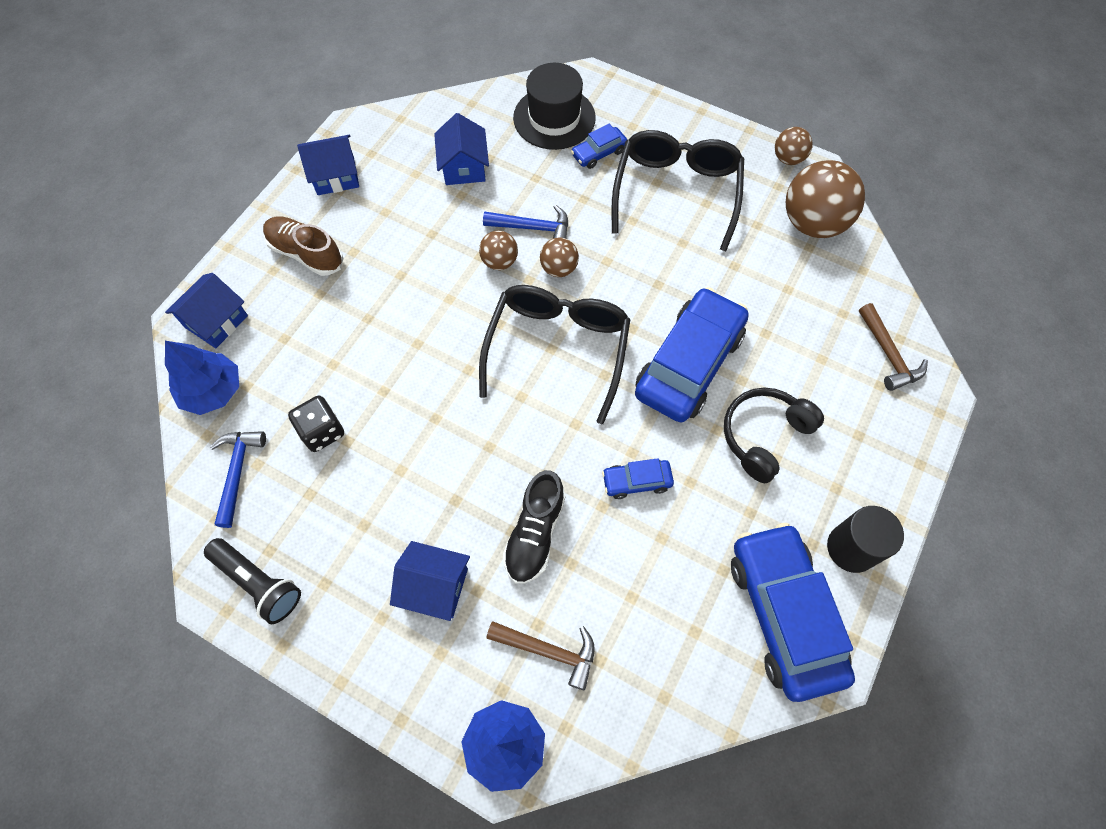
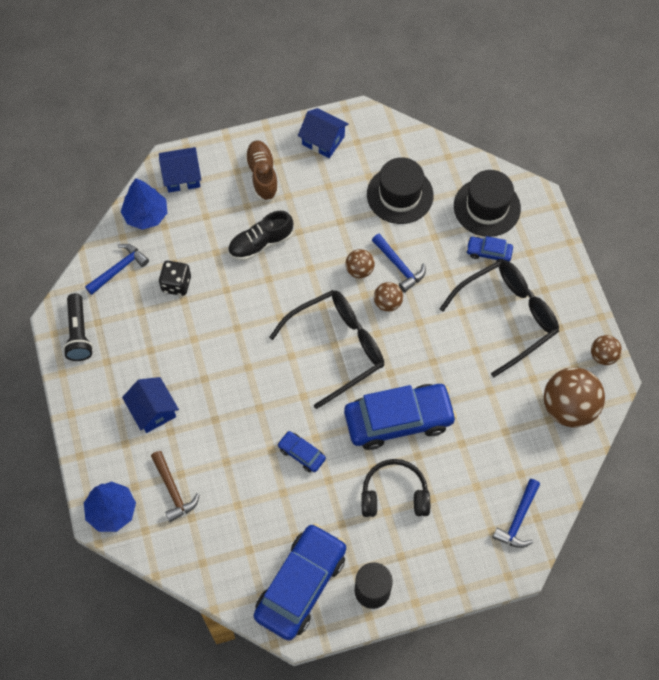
camera: 45 degrees right, 0 degrees up
blue house [434,113,489,185] -> black hat [367,157,434,224]
black shoe [503,470,566,584] -> black shoe moved to [228,211,293,261]
brown hammer [859,303,928,391] -> blue hammer [492,479,540,548]

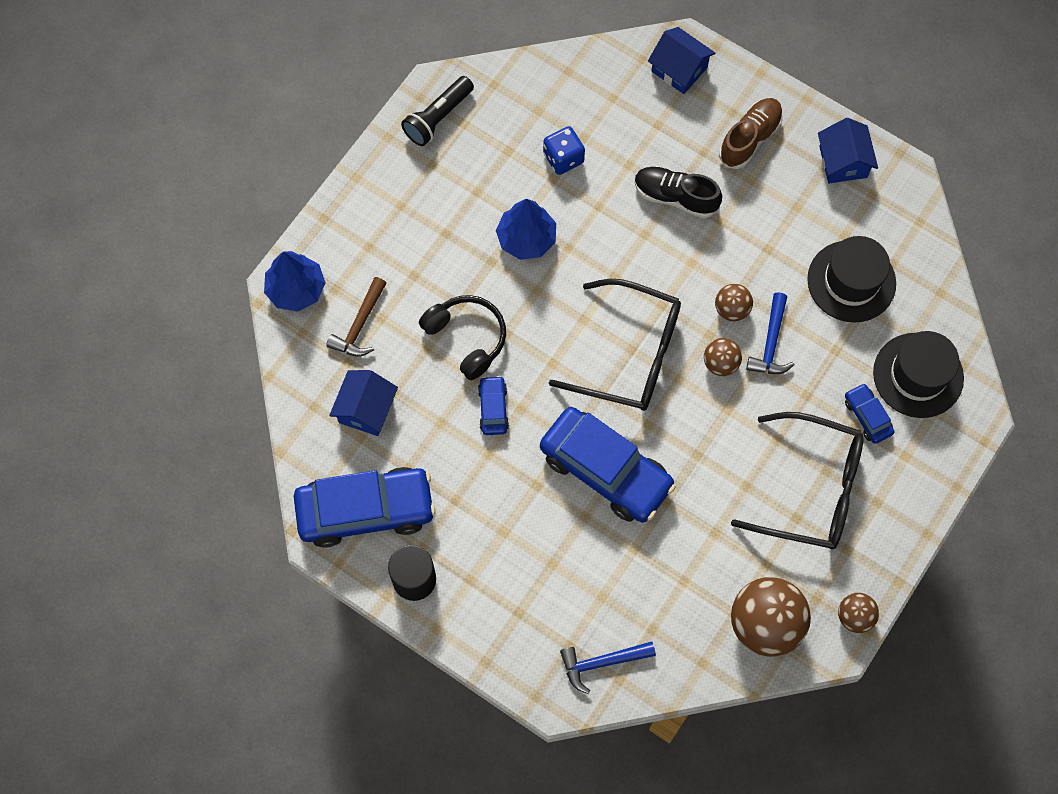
camera: 50 degrees right, 5 degrees up
blue hammer [85,244,149,295] -> none
blue tree [121,178,167,230] -> blue tree moved to [496,199,556,260]
blue house [122,377,179,433] -> blue house moved to [329,370,398,436]
black dice [159,261,191,296] -> blue dice [543,126,585,175]
black headphones [362,459,430,517] -> black headphones moved to [419,295,506,380]

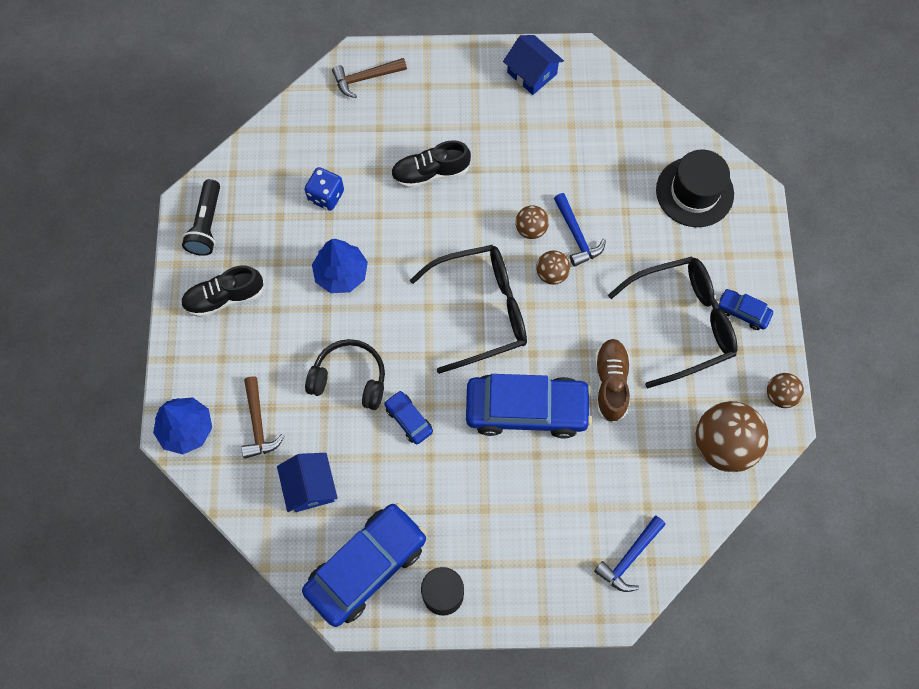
camera: 35 degrees left, 0 degrees up
blue house [648,27,715,94] -> brown hammer [332,58,407,98]
brown shoe [719,98,783,169] -> brown shoe moved to [595,339,630,423]
black hat [807,236,896,323] -> none
blue car [845,383,894,444] -> blue car moved to [718,289,773,330]
none -> black shoe [181,266,264,317]

